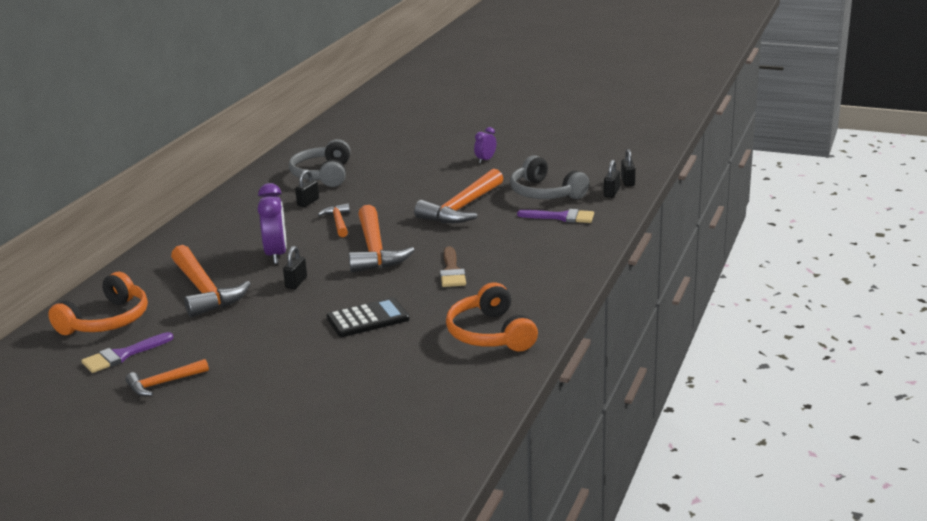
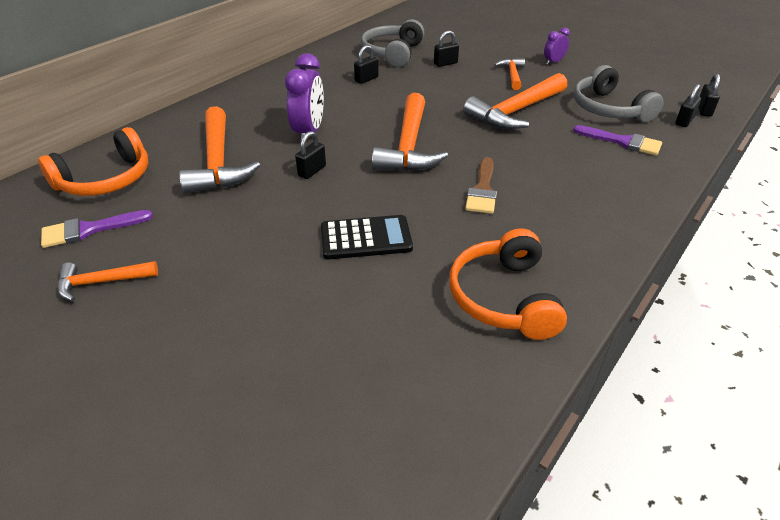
camera: 15 degrees right, 15 degrees up
orange hammer [318,203,350,237] -> orange hammer moved to [494,58,525,90]
none -> black padlock [434,31,459,67]

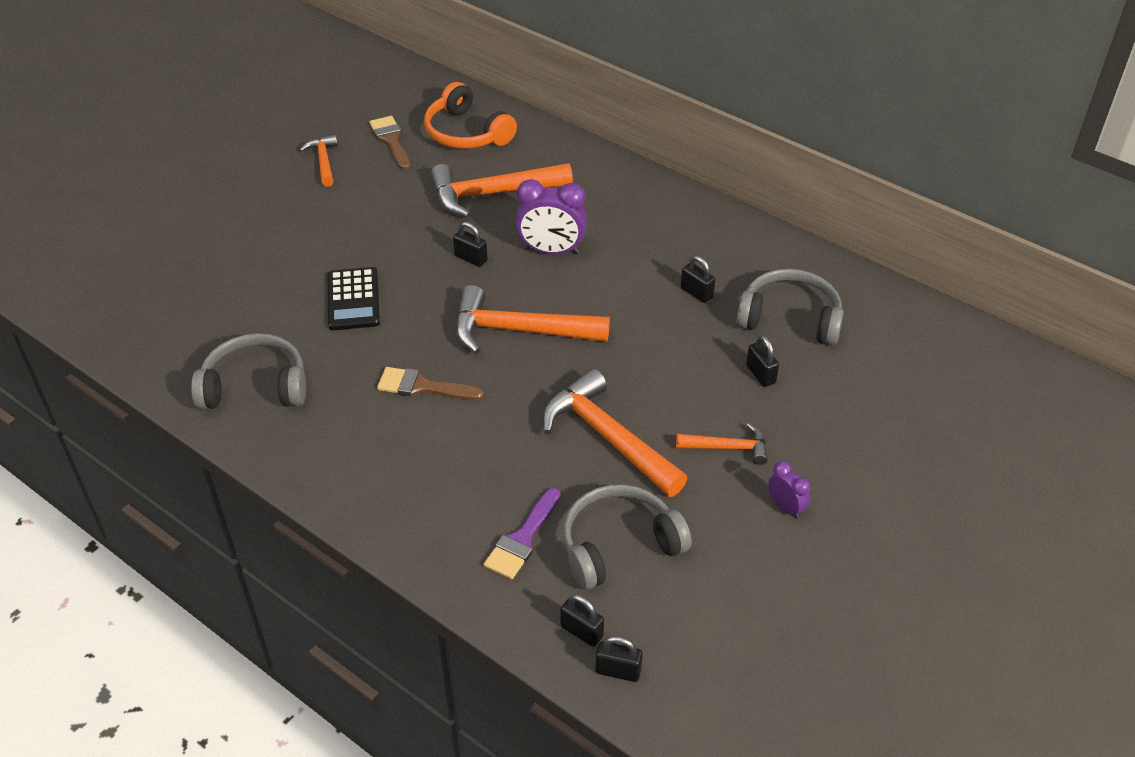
camera: 90 degrees right, 5 degrees up
purple brush [41,210,153,248] -> brown brush [369,116,411,170]
orange headphones [449,228,567,340] -> grey headphones [191,333,306,409]

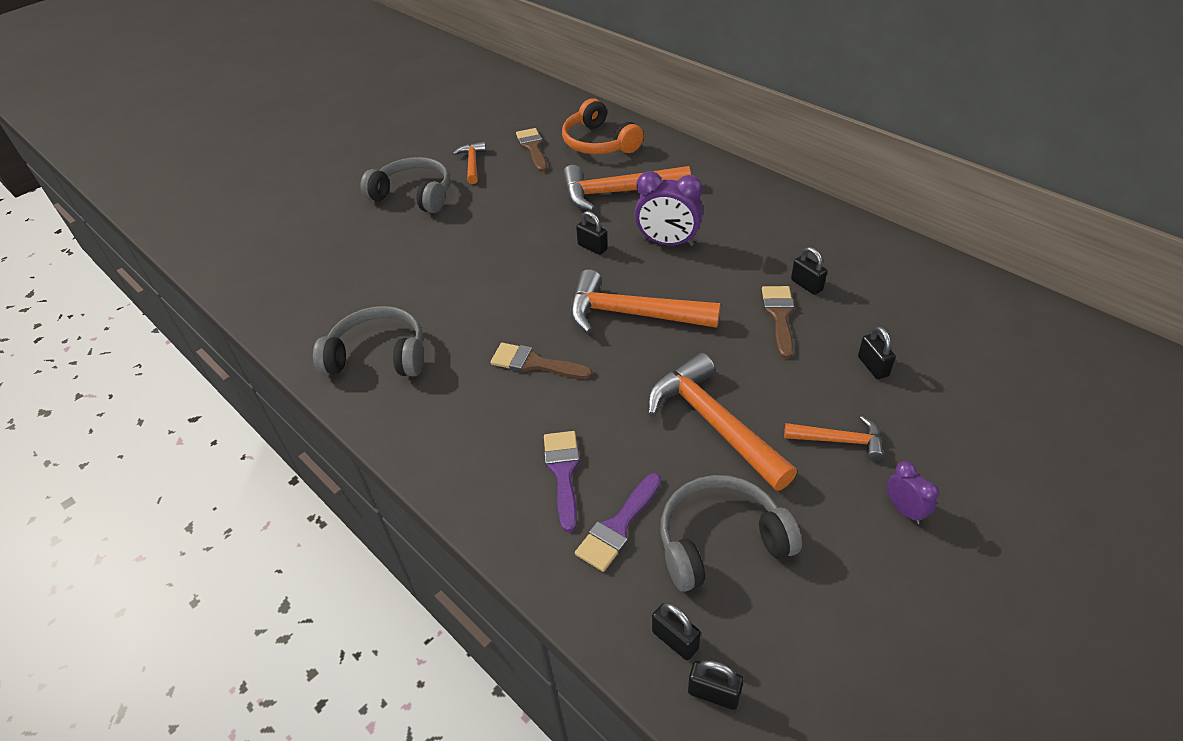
camera: 10 degrees right, 0 degrees up
black calculator [328,267,380,330] -> none
grey headphones [736,269,844,345] -> grey headphones moved to [360,157,450,213]
none -> purple brush [544,431,580,532]
none -> brown brush [762,286,794,359]

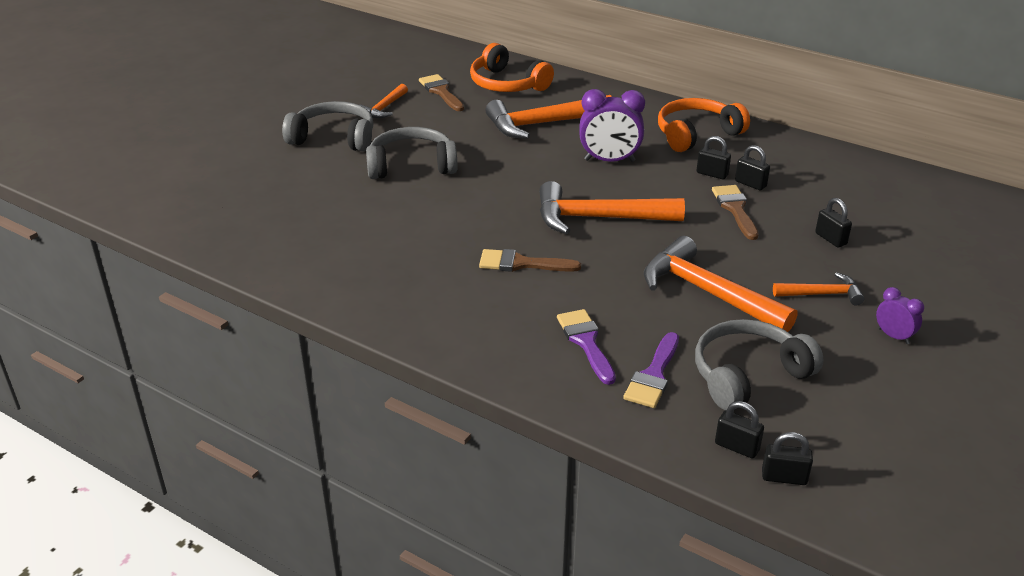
camera: 15 degrees left, 10 degrees down
grey headphones [313,306,424,376] -> grey headphones moved to [366,127,457,179]
orange hammer [453,142,486,184] -> orange hammer turned 135 degrees counterclockwise [360,84,408,118]
black padlock [576,211,608,255] -> black padlock moved to [696,136,731,179]
none -> orange headphones [658,98,750,152]

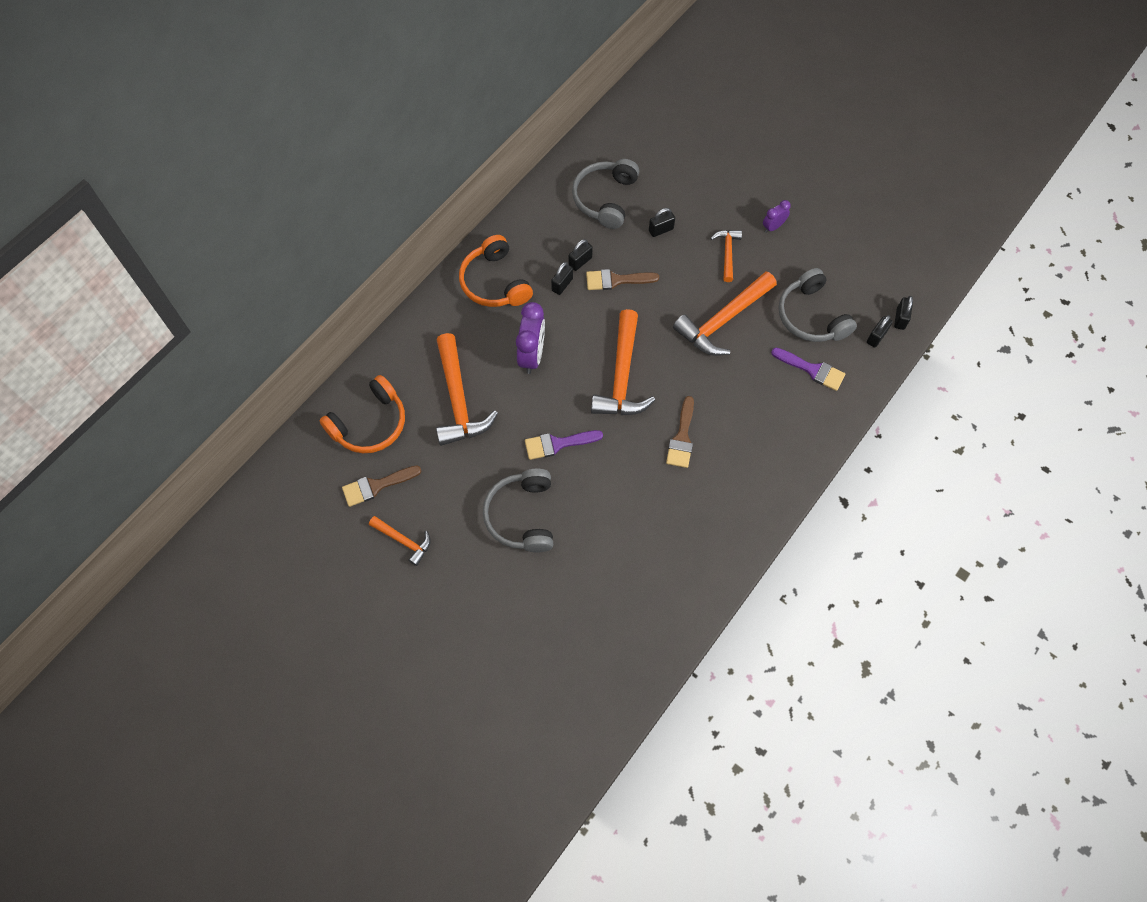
camera: 85 degrees left, 30 degrees up
grey headphones [282,101,374,152] -> grey headphones moved to [572,159,639,229]
purple brush [557,309,616,385] -> purple brush moved to [525,430,603,460]

